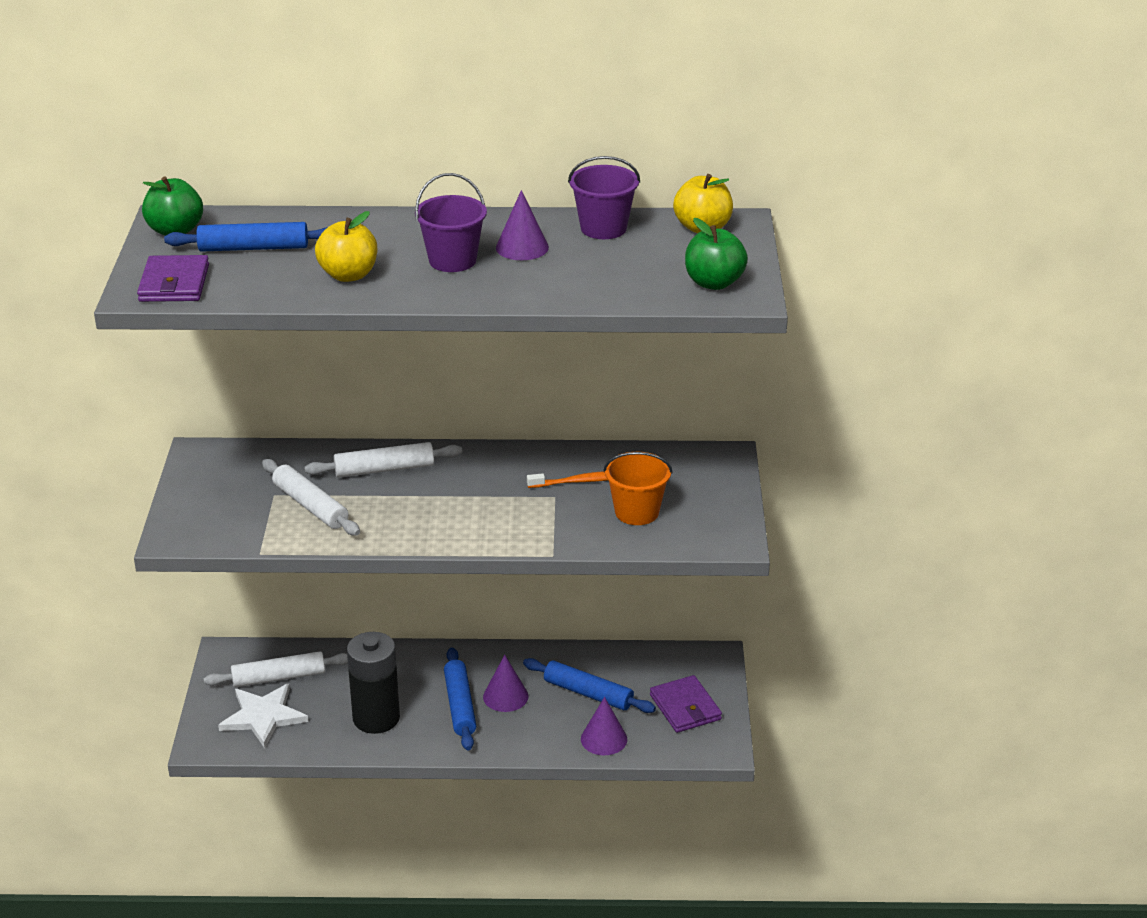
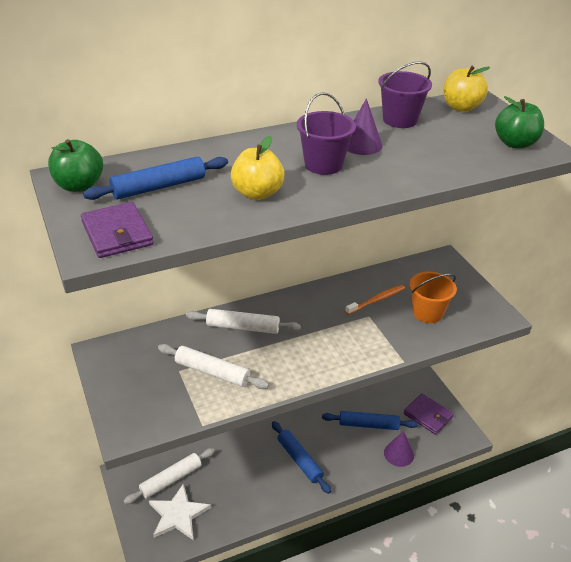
camera: 25 degrees left, 5 degrees up
white rolling pin [305,442,462,477] -> white rolling pin turned 45 degrees clockwise [186,309,301,334]
black battery [347,632,400,734] -> none
purple cone [483,655,529,712] -> none

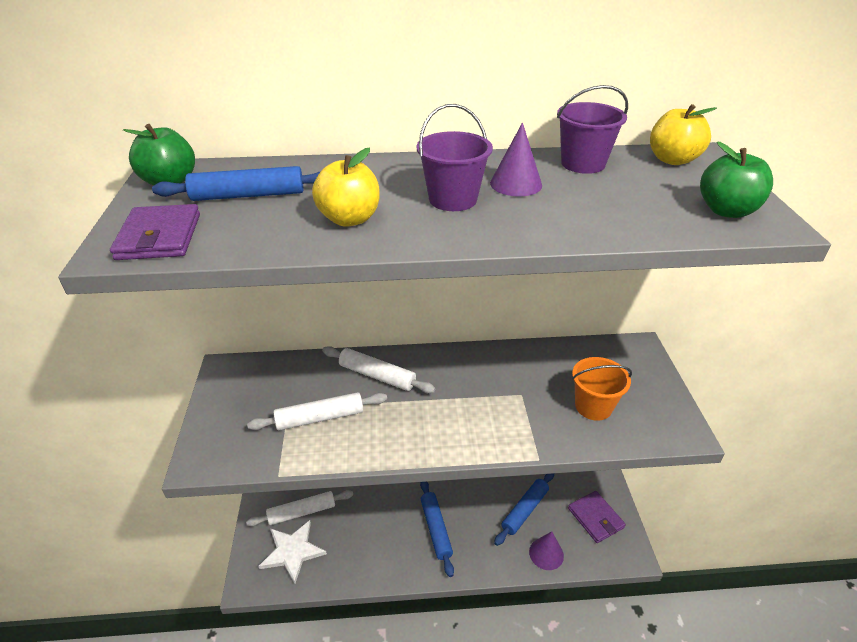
camera: 20 degrees right, 0 degrees up
white rolling pin [158,344,269,389] -> white rolling pin turned 60 degrees counterclockwise [247,392,387,430]
blue rolling pin [322,411,418,430] -> blue rolling pin turned 75 degrees counterclockwise [494,473,554,546]
orange toothbrush [345,285,405,315] -> none

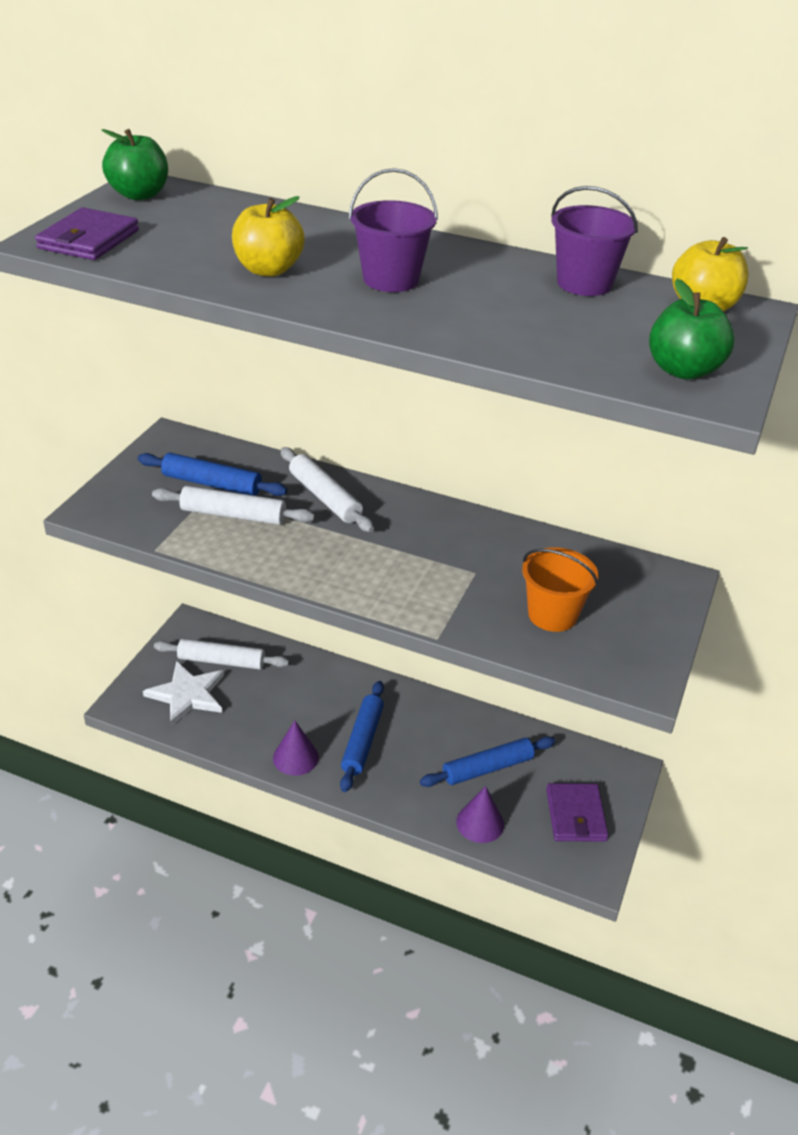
camera: 25 degrees right, 0 degrees up
blue rolling pin [152,166,321,201] -> blue rolling pin moved to [138,453,287,496]
purple cone [490,123,542,196] -> purple cone moved to [273,720,319,776]

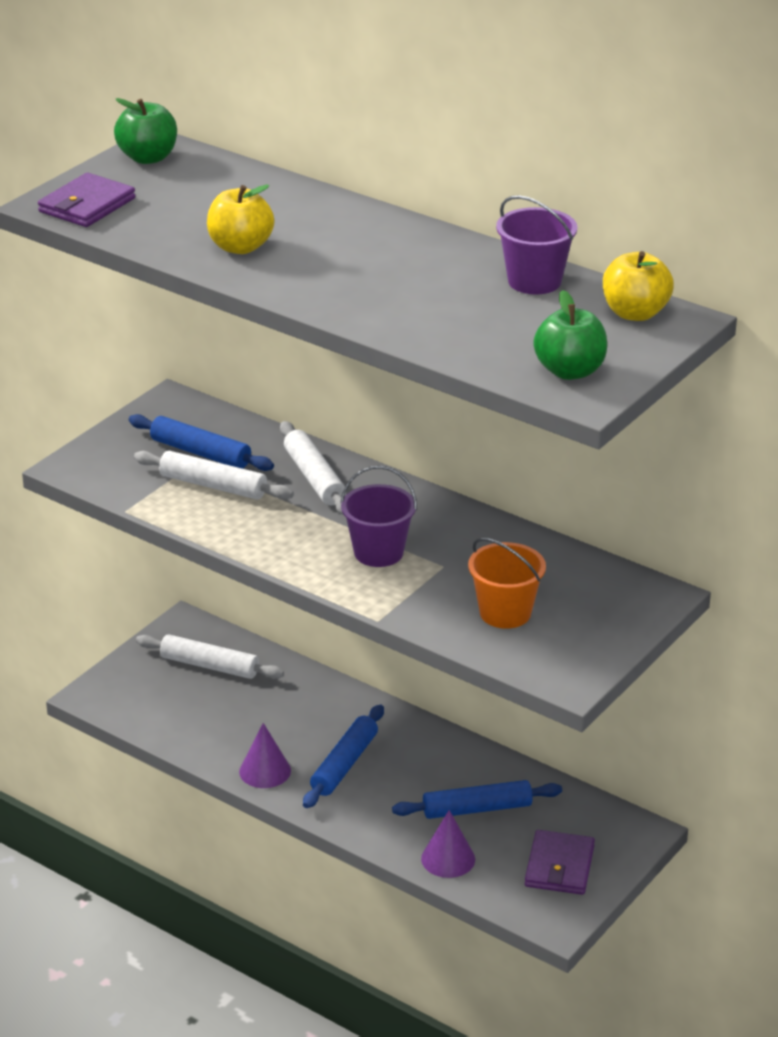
camera: 15 degrees right, 5 degrees down
white star [143,661,224,726] -> none
purple bucket [349,168,438,292] -> purple bucket moved to [340,466,417,567]

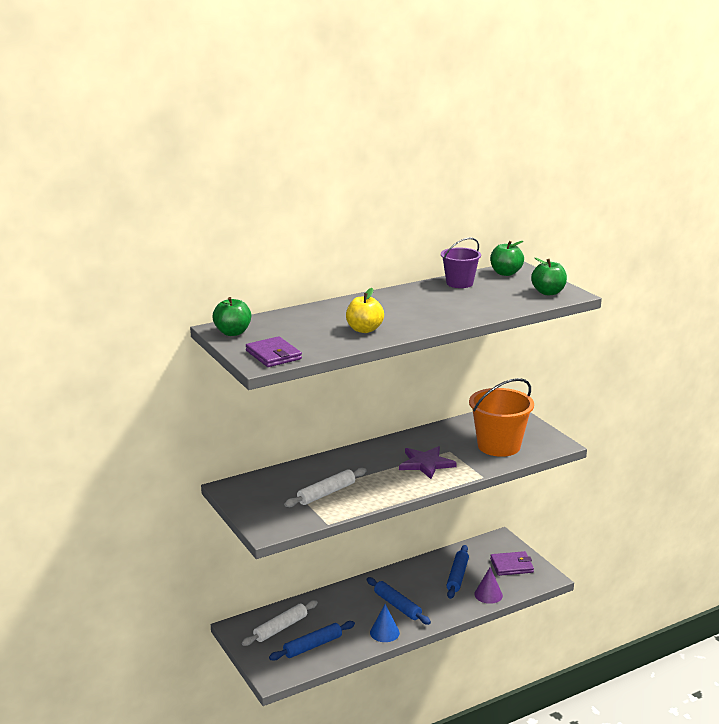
camera: 65 degrees left, 10 degrees down
blue rolling pin [129,414,274,471] -> blue rolling pin moved to [269,621,355,661]
purple cone [239,723,291,788] -> blue cone [370,604,400,642]
white rolling pin [280,421,346,515] -> none
purple bucket [340,466,417,567] -> purple star [399,446,457,479]
orange bucket [468,538,546,629] -> orange bucket [469,378,534,457], size x1.64
purple wallet [525,830,595,895] -> purple wallet turned 45 degrees counterclockwise [490,551,534,576]
yellow apple [603,251,674,321] -> green apple [490,241,524,276]

